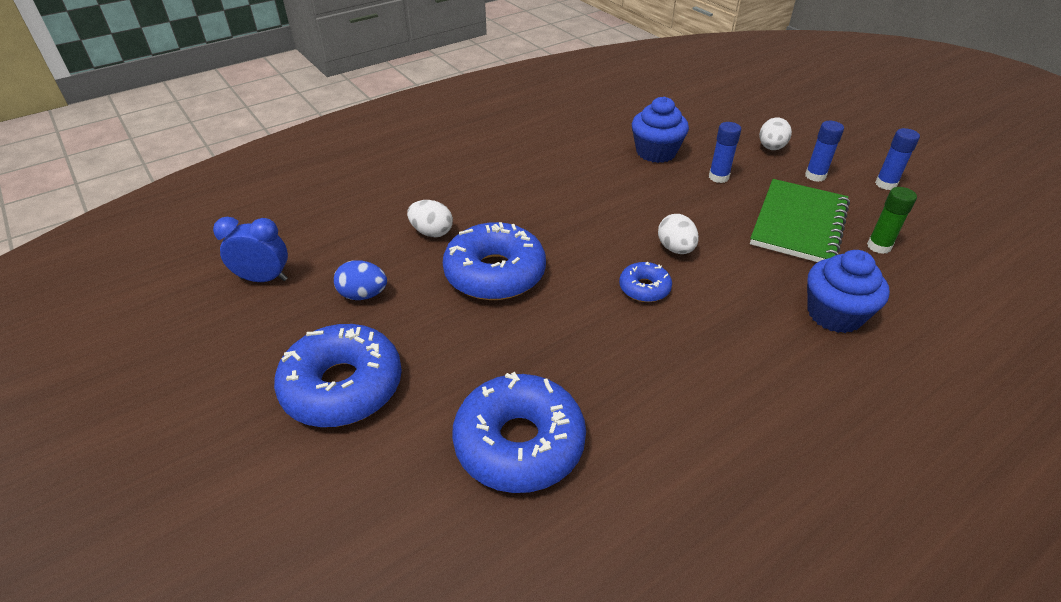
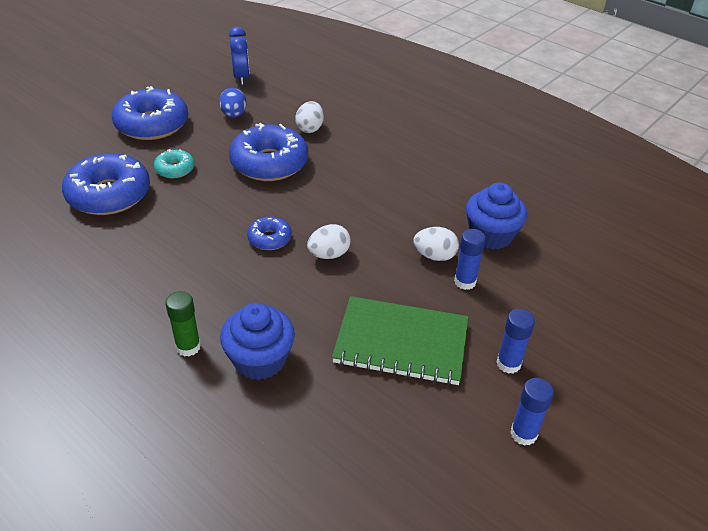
camera: 75 degrees right, 0 degrees up
white egg [759,118,792,150] -> white egg moved to [413,227,459,261]
green glue stick [867,187,917,254] -> green glue stick moved to [165,291,201,357]
none -> turquoise donut [154,149,195,178]

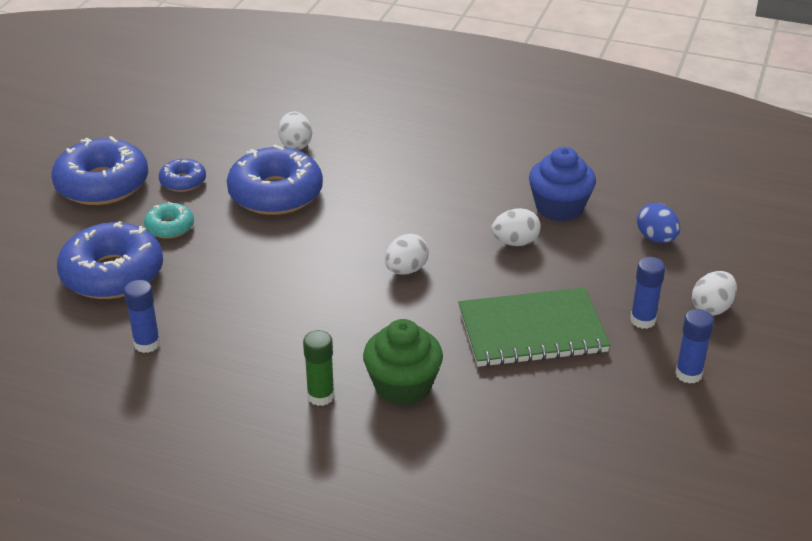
camera: 20 degrees left, 5 degrees down
blue egg [219,88,247,117] -> blue egg moved to [637,203,680,243]
blue cupcake [220,303,295,380] -> green cupcake [363,319,443,406]
blue clock [229,27,249,85] -> none
blue donut [247,216,292,250] -> blue donut moved to [159,159,206,192]
blue glue stick [454,229,486,290] -> blue glue stick moved to [124,280,160,353]
none -> white egg [692,271,737,316]

